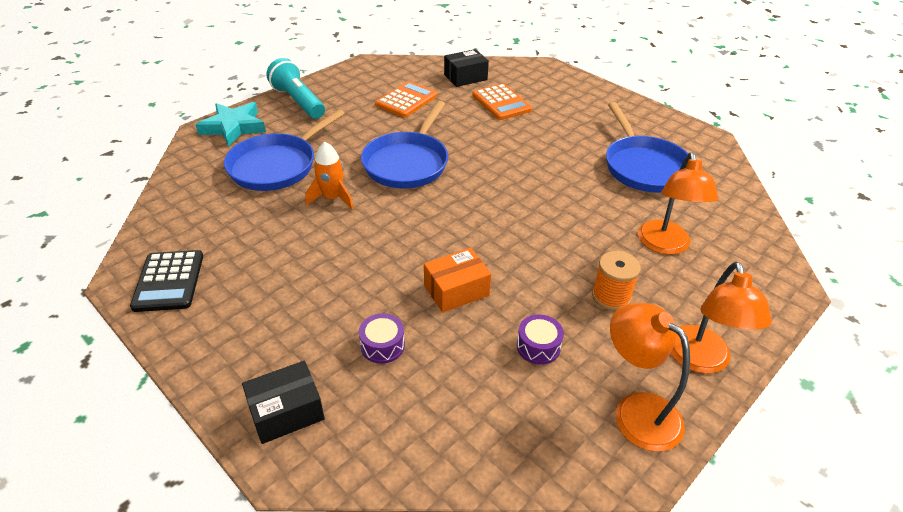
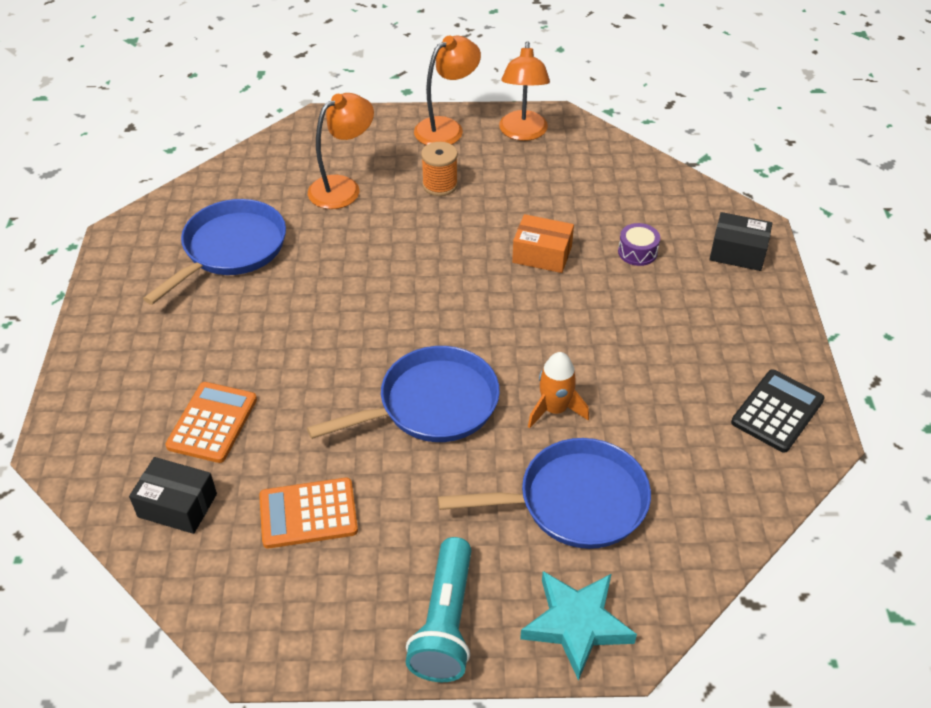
camera: 135 degrees left, 5 degrees up
purple drum [517,314,564,365] -> none

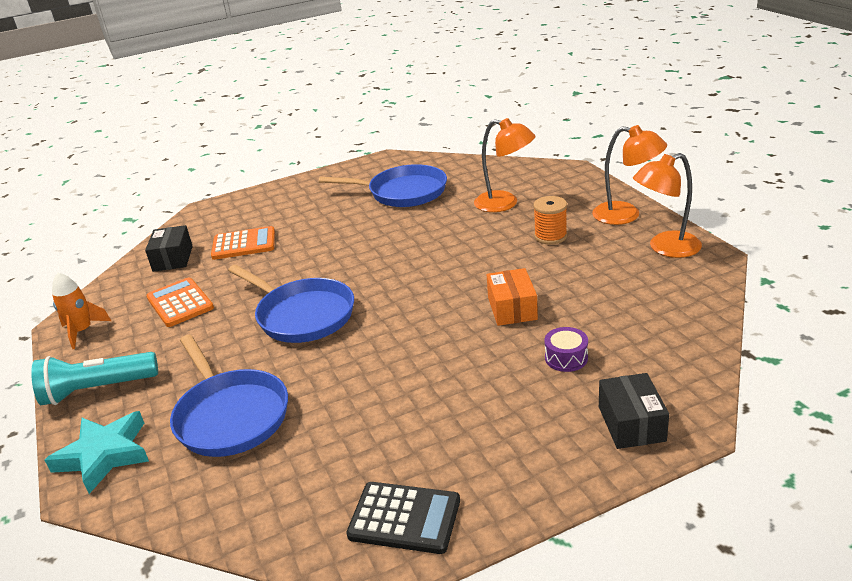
camera: 70 degrees right, 15 degrees down
orange rocket [528,352,589,428] -> orange rocket moved to [52,272,111,349]

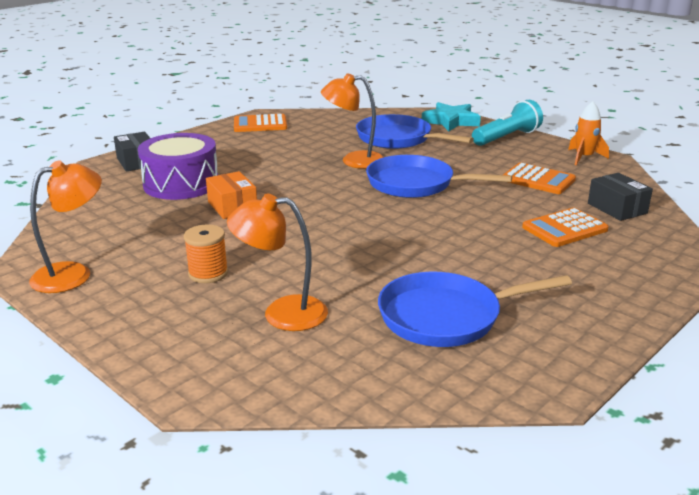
camera: 155 degrees right, 5 degrees down
black calculator [346,482,460,554] -> orange calculator [234,114,287,132]
purple drum [545,327,588,372] -> purple drum [138,133,218,200], size x2.28
orange lamp [592,125,667,225] -> orange lamp moved to [321,73,384,169]

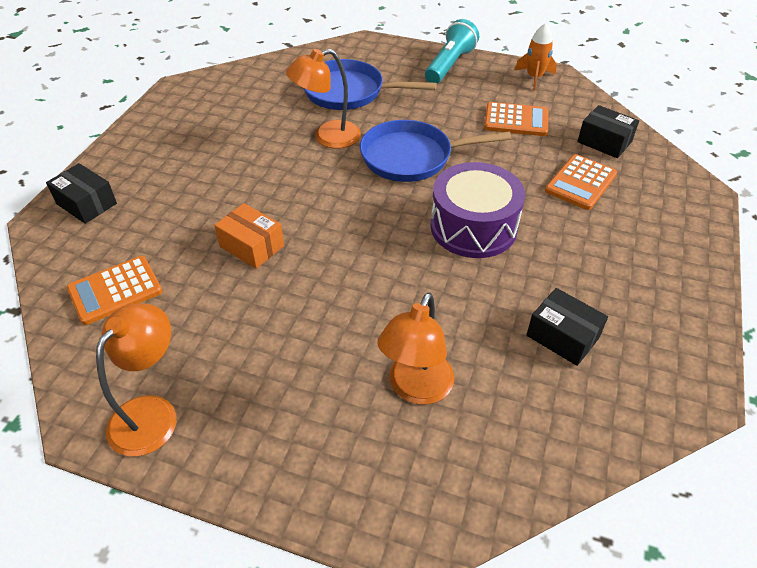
camera: 25 degrees left, 20 degrees up
purple drum [138,133,218,200] -> purple drum moved to [430,162,525,258]
orange spool [184,224,228,283] -> none
orange lamp [227,194,328,331] -> orange lamp turned 45 degrees counterclockwise [377,292,454,405]
orange calculator [234,114,287,132] -> orange calculator moved to [67,256,162,325]
blue pan [378,272,572,347] -> black box [527,288,608,366]
turquoise star [422,102,481,131] -> none

